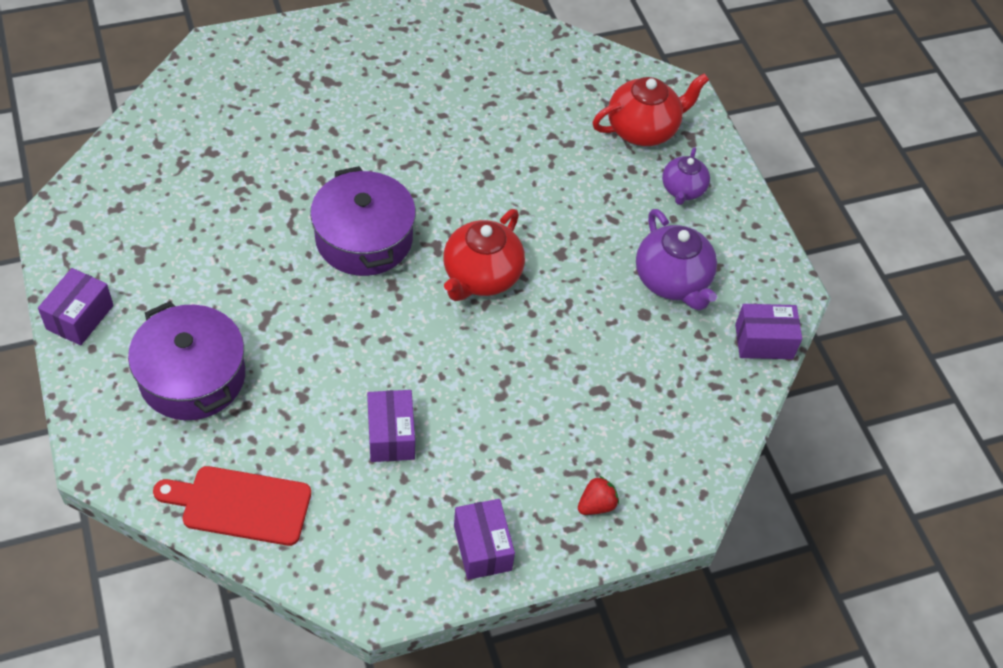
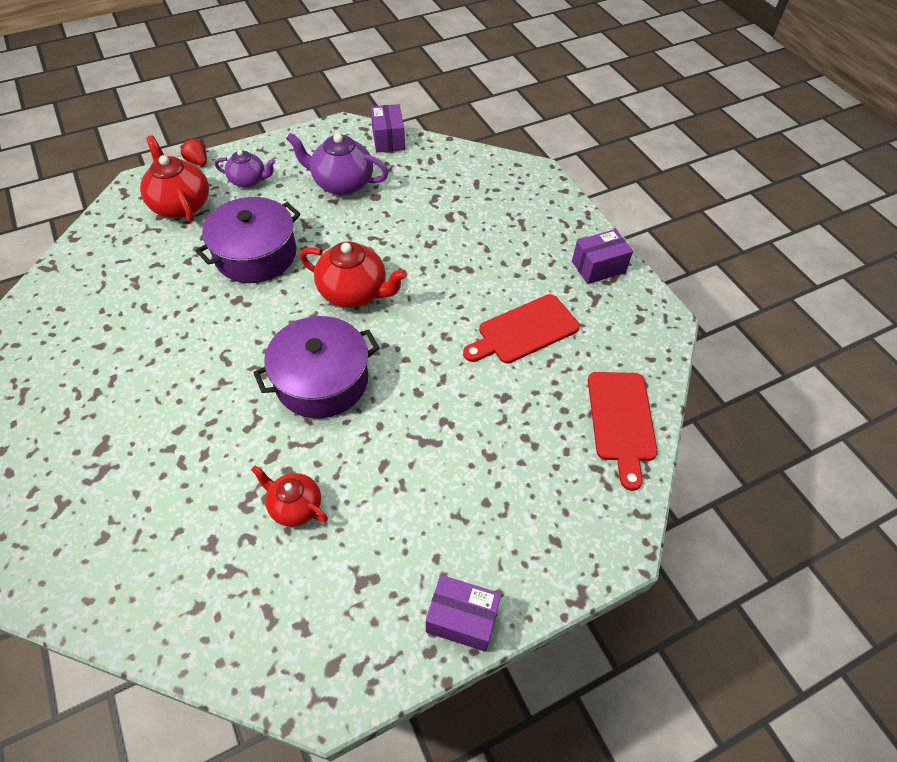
camera: 95 degrees left, 0 degrees up
purple pot [128,301,245,420] -> purple pot moved to [196,197,301,283]
purple box [367,390,415,462] -> red cutting board [463,294,580,363]
red strawberry [578,476,619,515] -> red strawberry moved to [180,139,207,166]
purple teapot [636,209,717,311] -> purple teapot turned 135 degrees counterclockwise [286,133,388,195]
none -> red teapot [251,465,328,527]

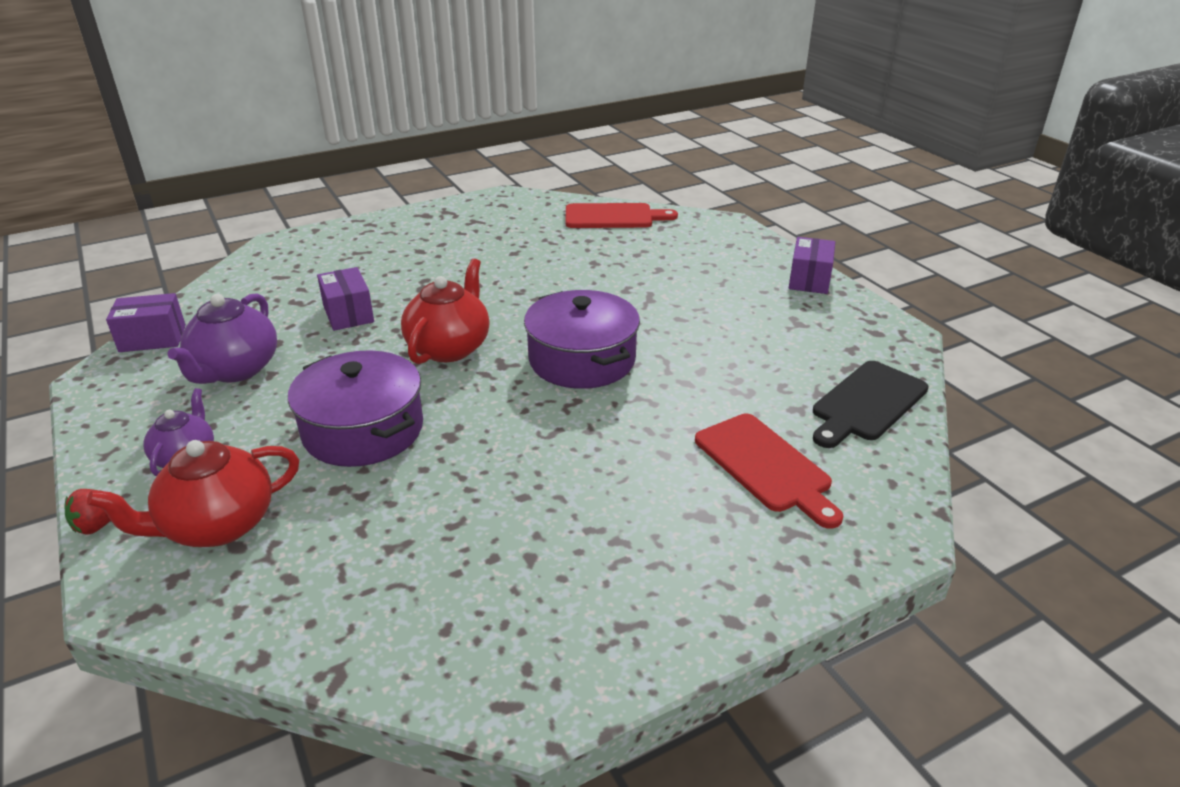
camera: 90 degrees left, 20 degrees down
red teapot [251,465,328,527] -> none
red cutting board [463,294,580,363] -> red cutting board moved to [695,414,843,529]
purple box [572,229,633,284] -> purple box moved to [317,267,374,331]
none -> black cutting board [813,361,929,448]

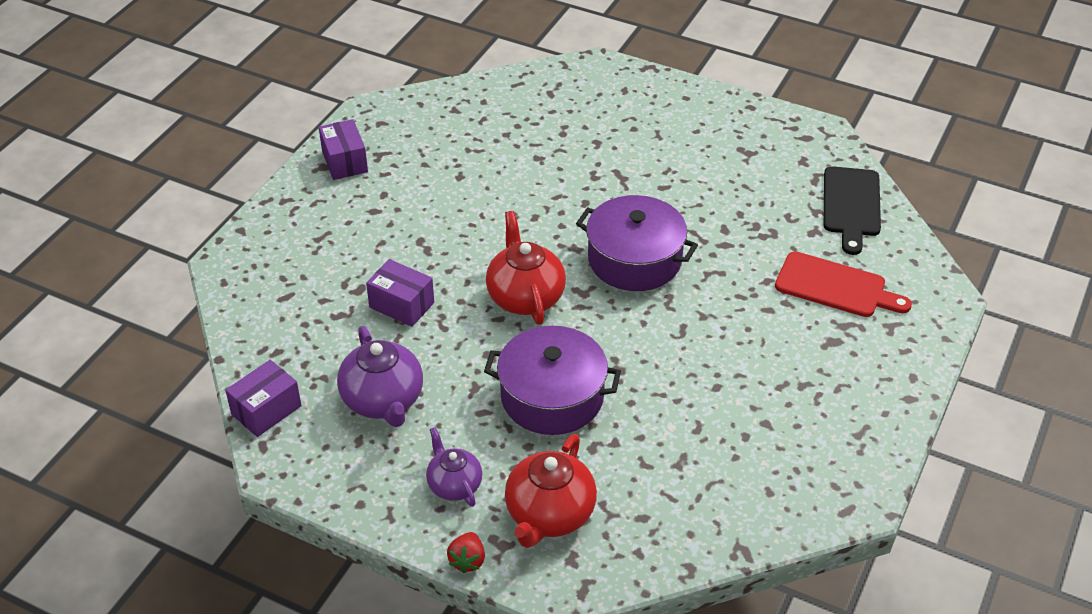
camera: 35 degrees left, 10 degrees up
red cutting board [566,203,678,228] -> none
purple box [789,237,835,294] -> purple box moved to [319,119,368,180]

